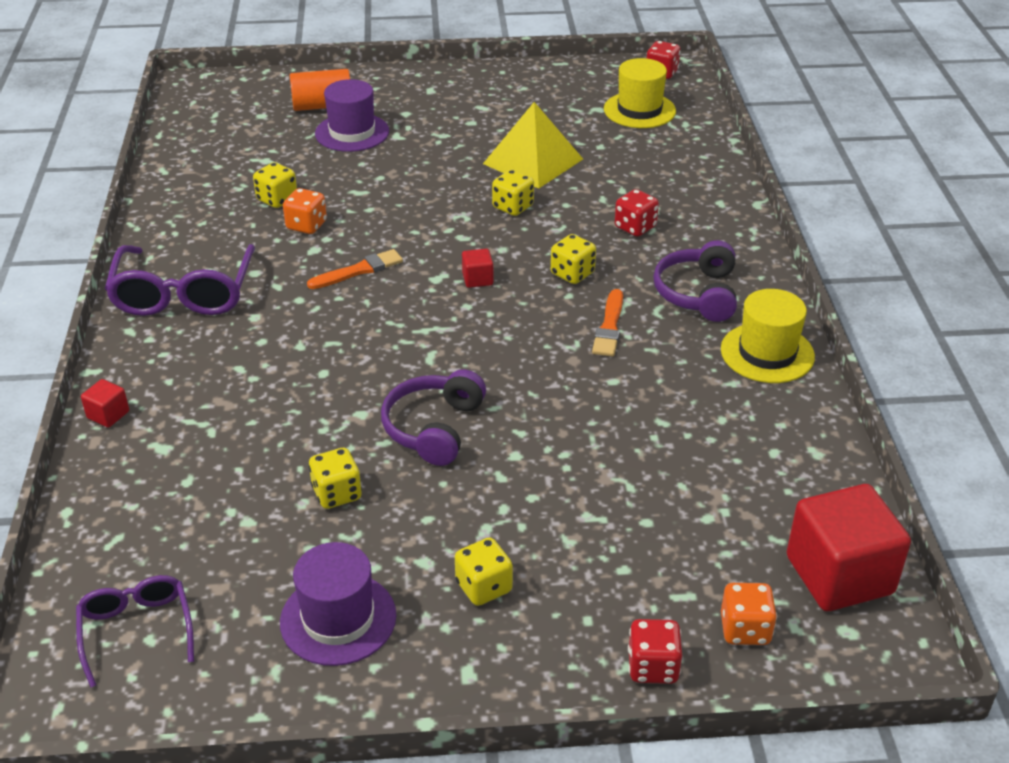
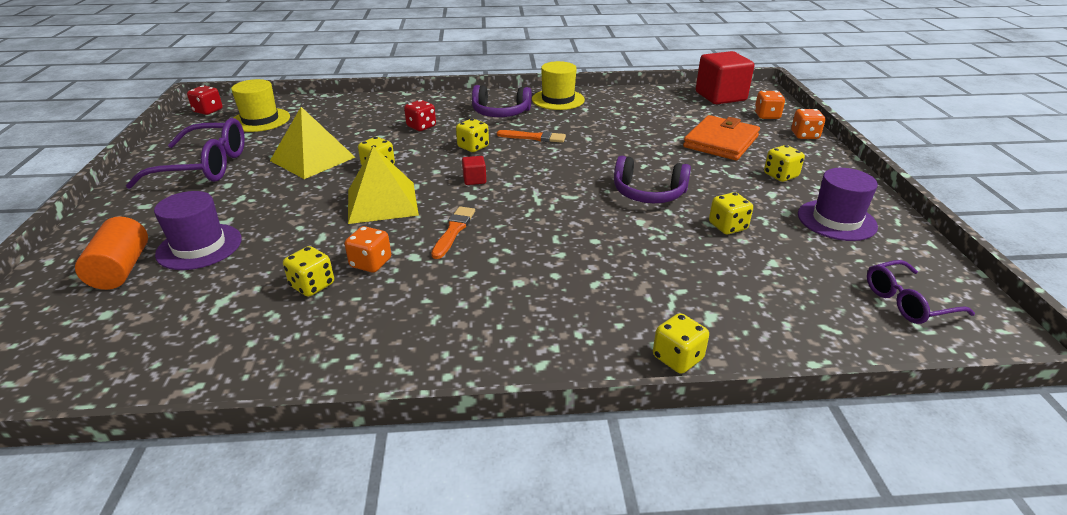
camera: 90 degrees left, 5 degrees down
red cube [81,379,129,428] -> yellow dice [653,313,709,374]
purple glasses [105,244,255,316] -> purple glasses moved to [126,118,245,189]
orange brush [307,249,403,289] -> orange brush turned 45 degrees clockwise [431,206,475,259]
red dice [628,619,682,684] -> orange dice [791,109,825,139]
none -> yellow pyramid [348,146,419,224]
none -> orange wallet [683,115,760,160]

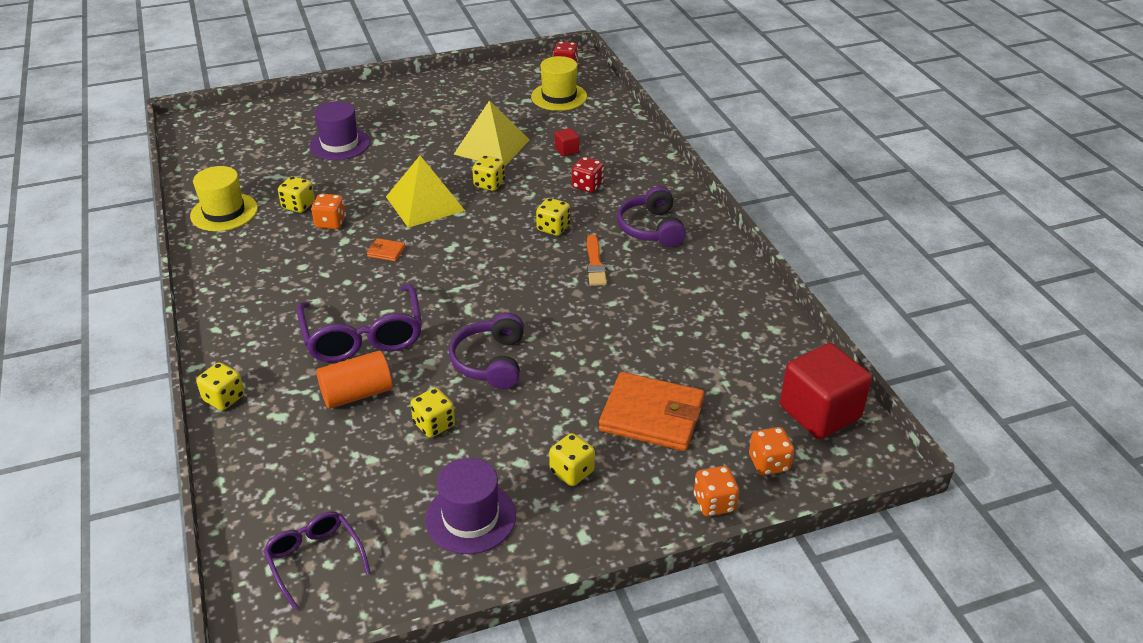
camera: 75 degrees right, 5 degrees up
orange cylinder [75,217,148,290] -> orange cylinder moved to [316,351,392,409]
purple glasses [126,118,245,189] -> purple glasses moved to [297,284,422,362]
orange brush [431,206,475,259] -> orange wallet [367,238,405,261]
red cube [462,156,486,185] -> red cube moved to [555,128,579,156]
yellow hat [532,61,585,110] -> yellow hat moved to [190,166,258,231]

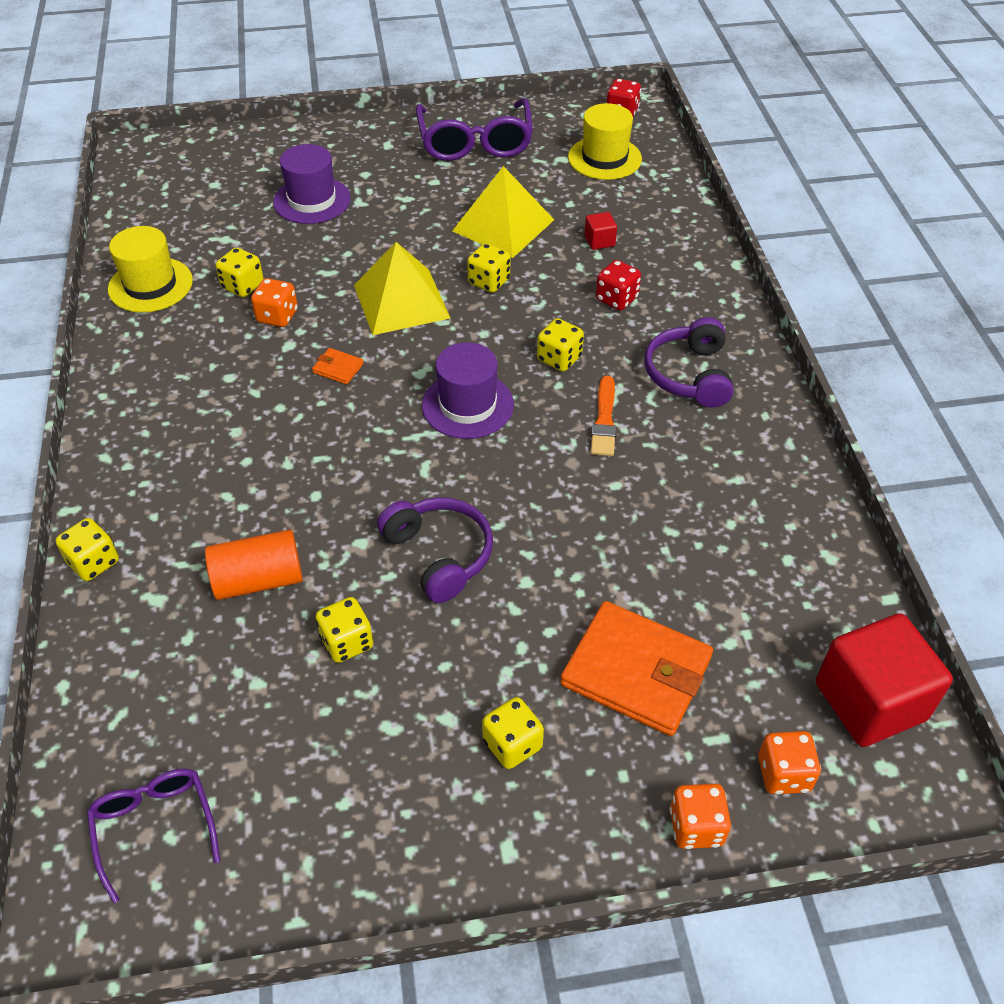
camera: 10 degrees right, 10 degrees up
purple glasses [297,284,422,362] -> purple glasses moved to [416,98,533,161]
purple hat [425,458,516,554] -> purple hat moved to [422,342,514,439]
purple headphones [449,313,524,389] -> purple headphones turned 135 degrees clockwise [377,497,493,603]

